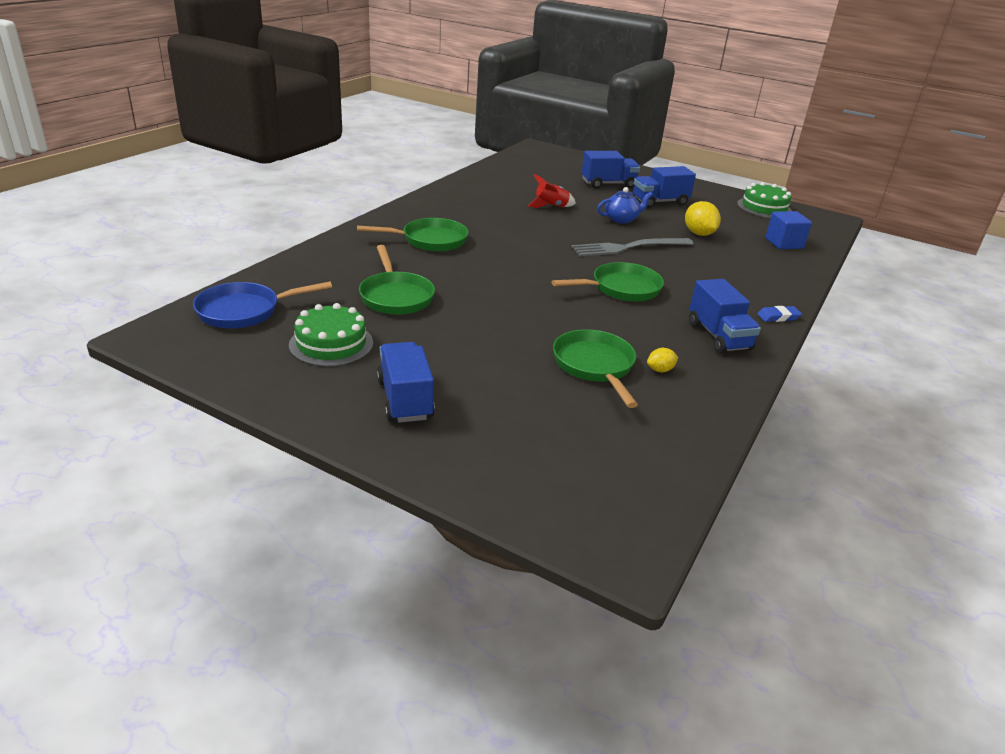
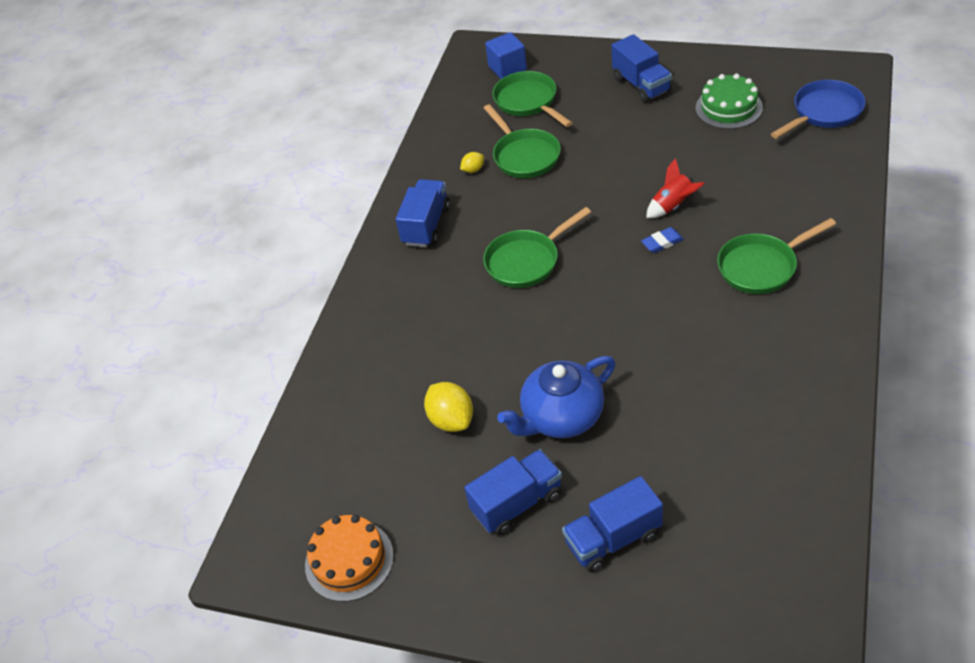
camera: 175 degrees right, 15 degrees up
green pan [359,245,435,315] -> green pan moved to [492,71,572,127]
red rocket [528,174,576,208] -> red rocket moved to [646,158,705,218]
grey fork [571,238,694,256] -> none
blue teapot [597,187,653,224] -> blue teapot [497,356,615,438], size x1.61
blue truck [689,279,761,354] -> blue truck turned 45 degrees clockwise [396,179,450,247]
green cake [737,182,792,218] -> orange cake [305,515,394,602]
blue eraser [757,306,802,322] -> blue eraser moved to [641,227,684,253]
blue cube [765,211,812,249] -> blue cube moved to [485,32,527,79]

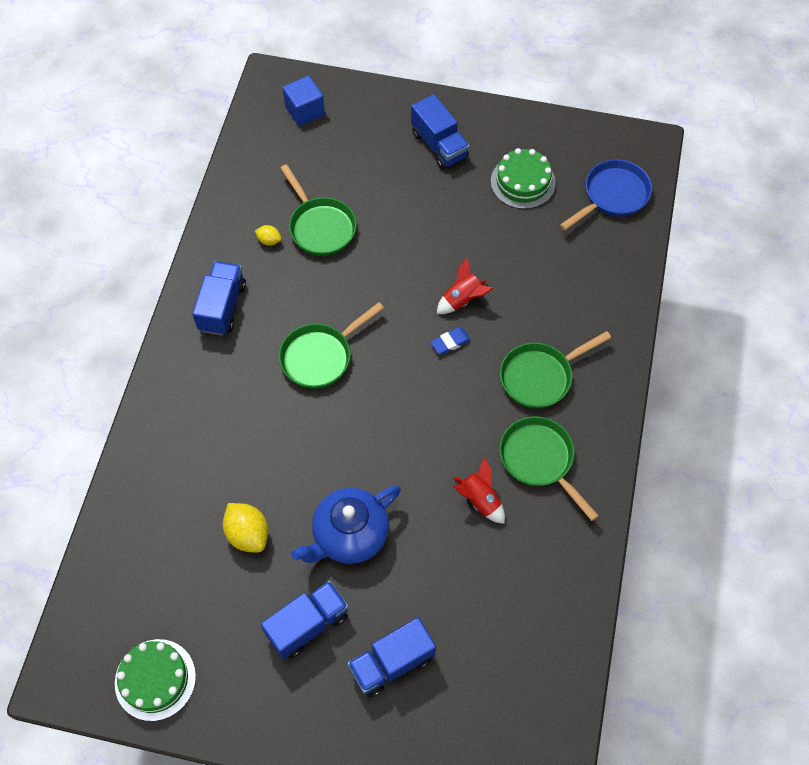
camera: 10 degrees left, 15 degrees up
orange cake [305,515,394,602] -> green cake [115,639,196,721]
yellow lemon [460,152,484,173] -> yellow lemon turned 60 degrees clockwise [255,225,281,246]
green pan [492,71,572,127] -> green pan moved to [500,416,599,521]
none -> red rocket [453,457,505,524]

